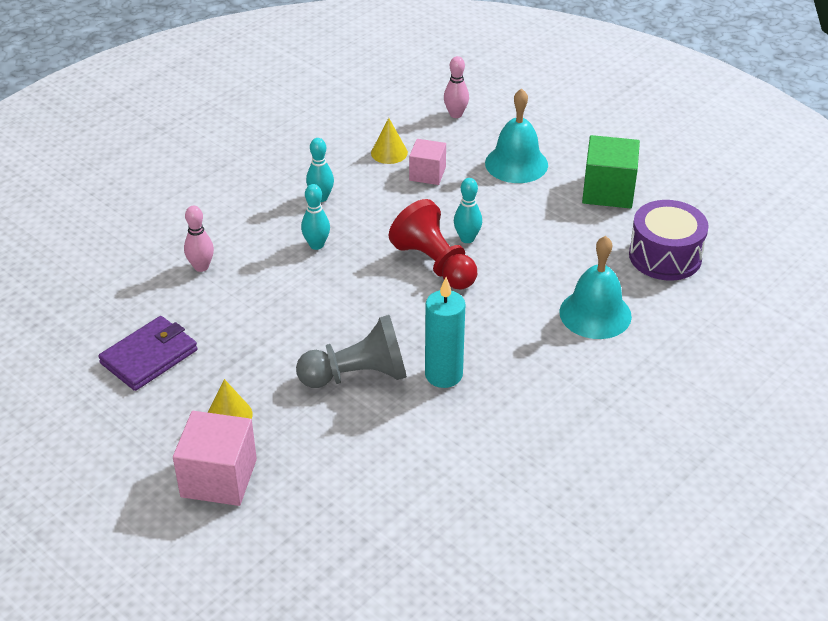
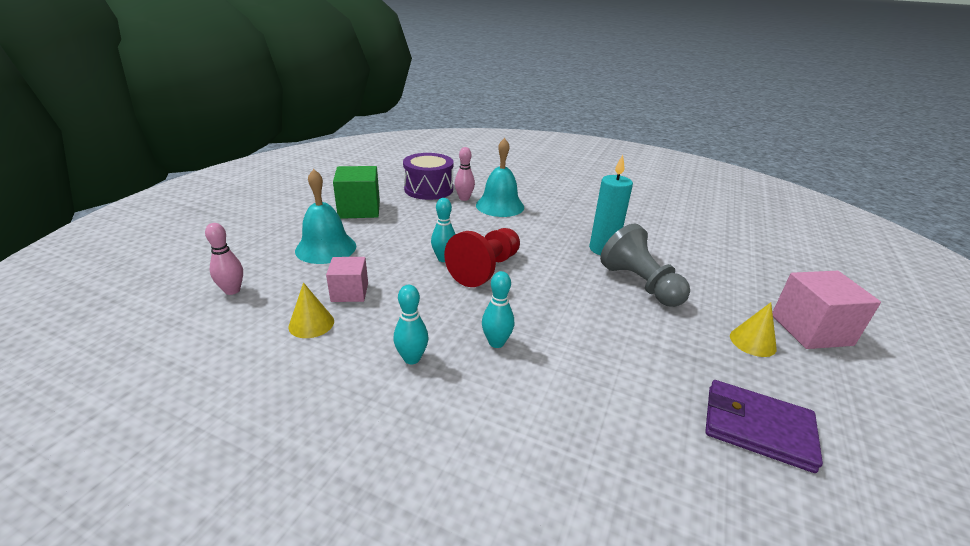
camera: 110 degrees left, 10 degrees down
pink bowling pin [184,206,214,272] -> pink bowling pin moved to [455,147,475,201]

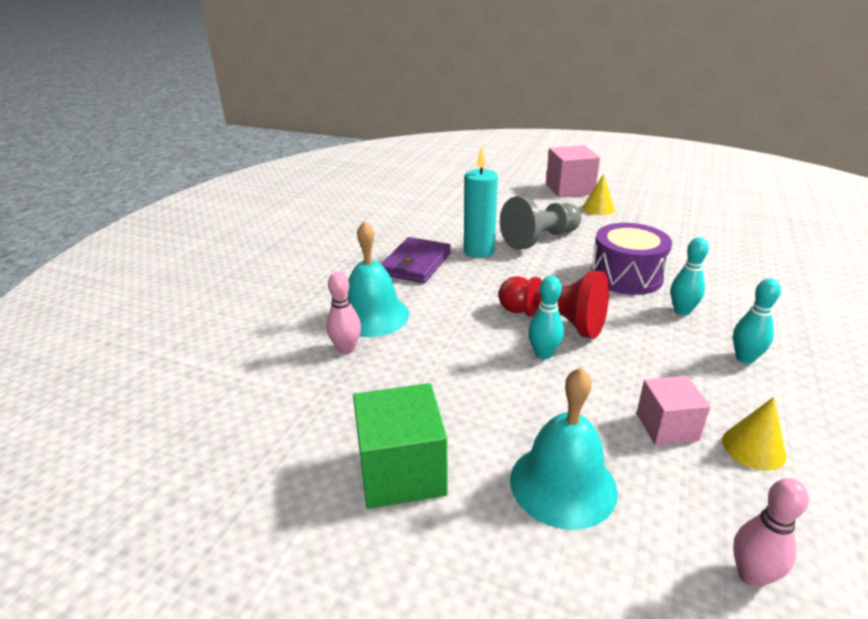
camera: 90 degrees left, 0 degrees up
purple drum [403,153,453,200] -> purple drum moved to [591,223,672,295]
purple wallet [705,380,823,473] -> purple wallet moved to [381,237,451,283]

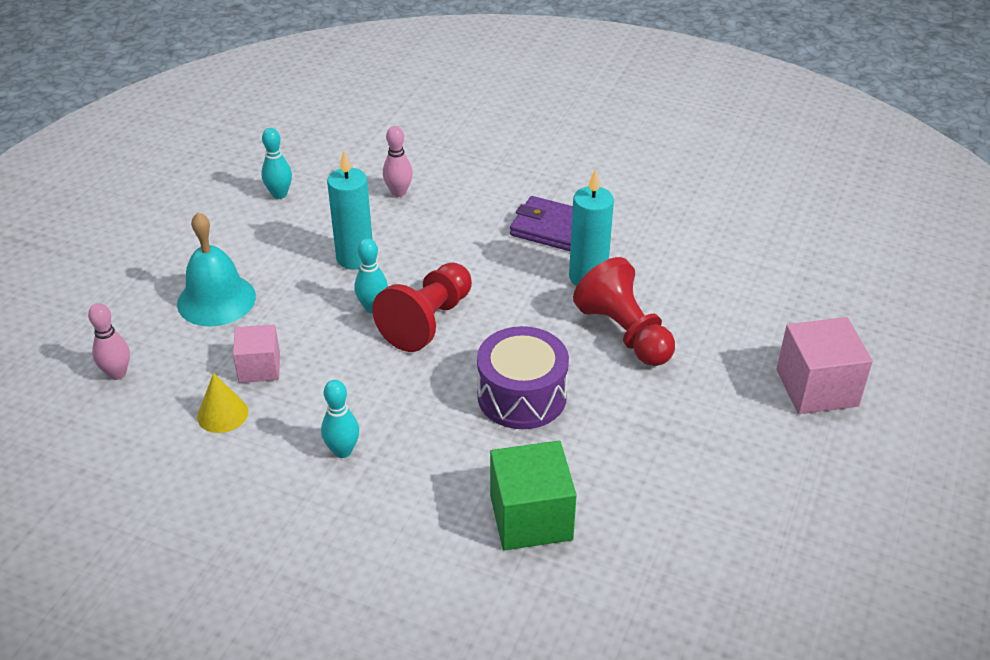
camera: 90 degrees right, 10 degrees up
turquoise bell [348,221,409,337] -> none
green cube [353,383,448,509] -> green cube moved to [490,441,577,550]
grey pawn [500,196,582,250] -> red pawn [573,257,675,366]
yellow cone [582,174,615,215] -> none
turquoise bowling pin [671,237,709,316] -> turquoise bowling pin moved to [261,128,292,199]
none -> turquoise candle [327,150,373,269]

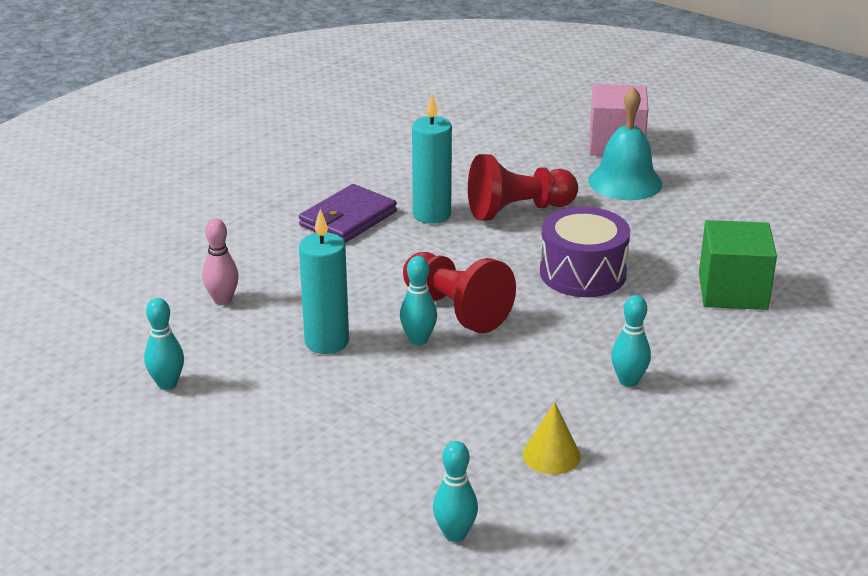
camera: 75 degrees left, 10 degrees down
pink bowling pin [88,303,130,380] -> turquoise bowling pin [433,441,478,542]
turquoise bell [177,212,256,327] -> turquoise bell moved to [588,87,662,200]
pink cube [233,324,280,383] -> none

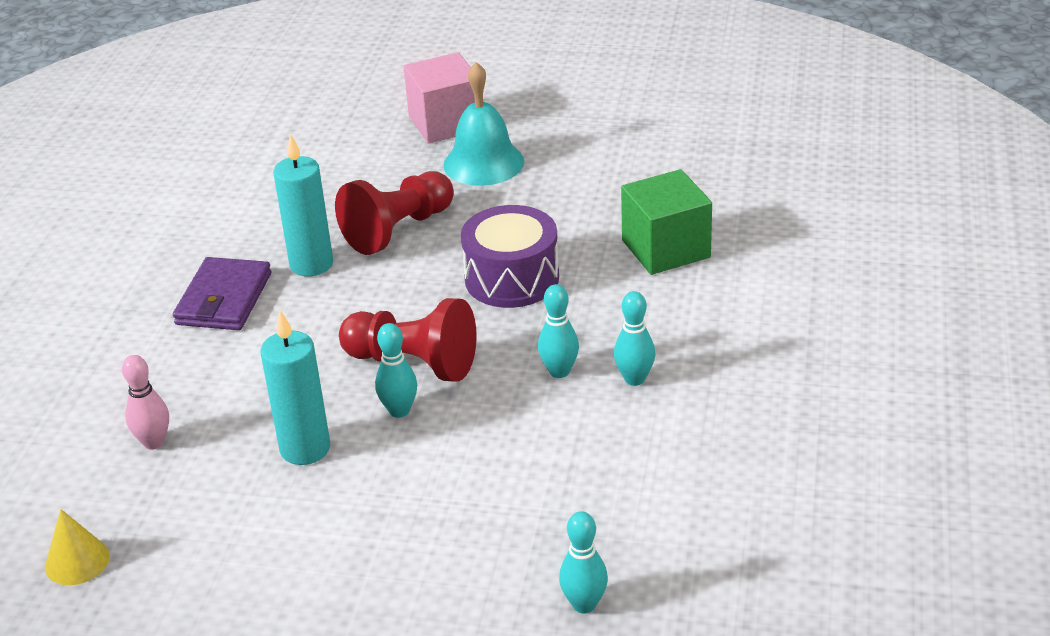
camera: 25 degrees left, 5 degrees up
turquoise bowling pin [144,298,184,390] -> turquoise bowling pin moved to [538,284,579,378]
yellow cone [523,402,581,474] -> yellow cone moved to [45,509,110,585]

